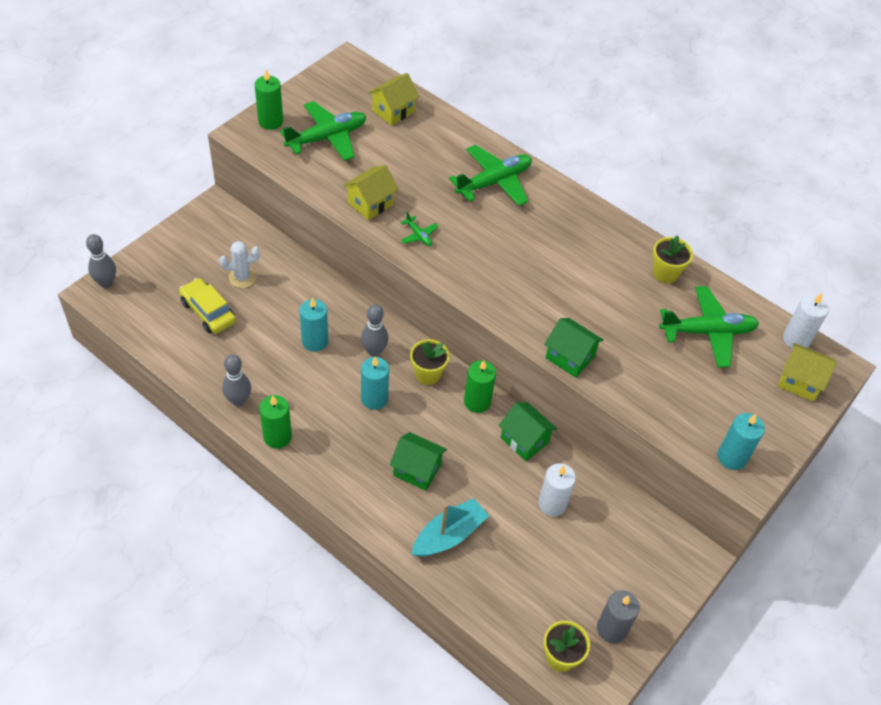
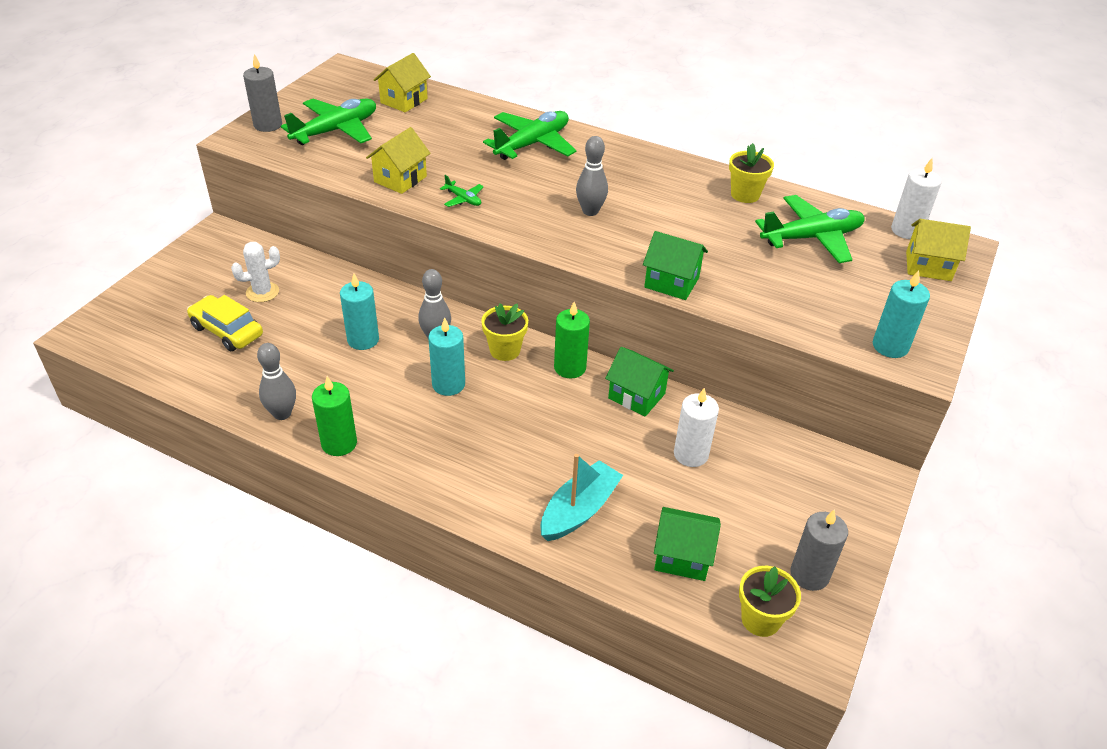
camera: 10 degrees left, 10 degrees down
grey bowling pin [86,234,116,288] -> grey bowling pin moved to [576,136,608,216]
green candle [255,70,283,130] -> grey candle [243,54,282,132]
green house [390,432,447,491] -> green house moved to [654,507,721,581]

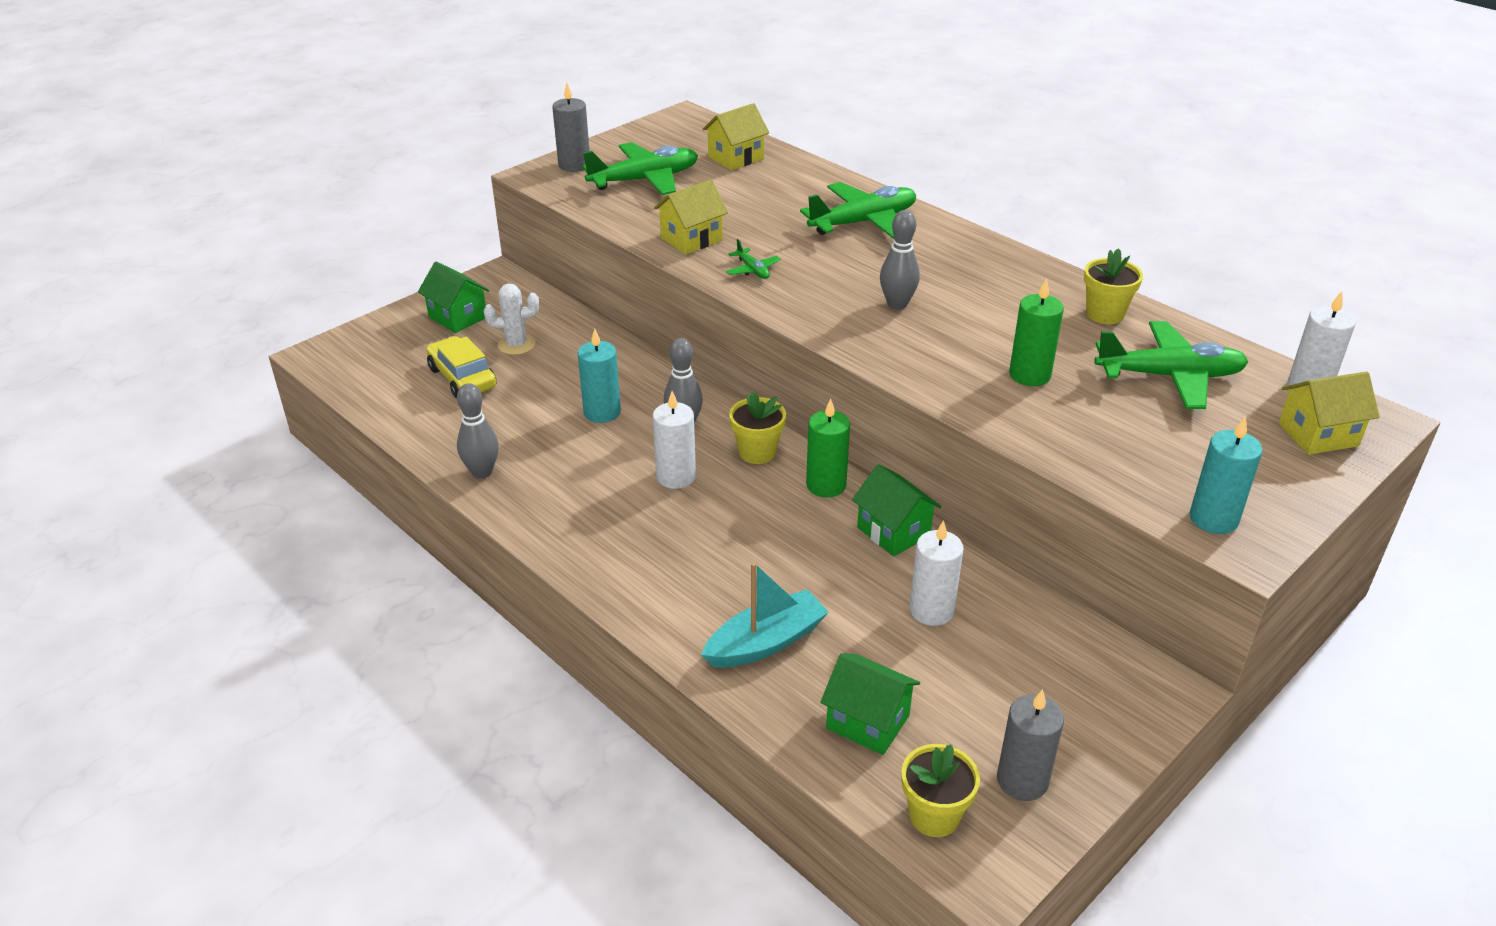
camera: 20 degrees right, 5 degrees down
green candle [312,376,357,456] -> green candle moved to [1009,278,1064,386]
turquoise candle [428,317,465,396] -> white candle [653,391,696,489]
green house [643,231,708,300] -> green house moved to [418,261,490,333]
yellow house [906,219,971,281] -> yellow house turned 45 degrees counterclockwise [1279,371,1380,455]

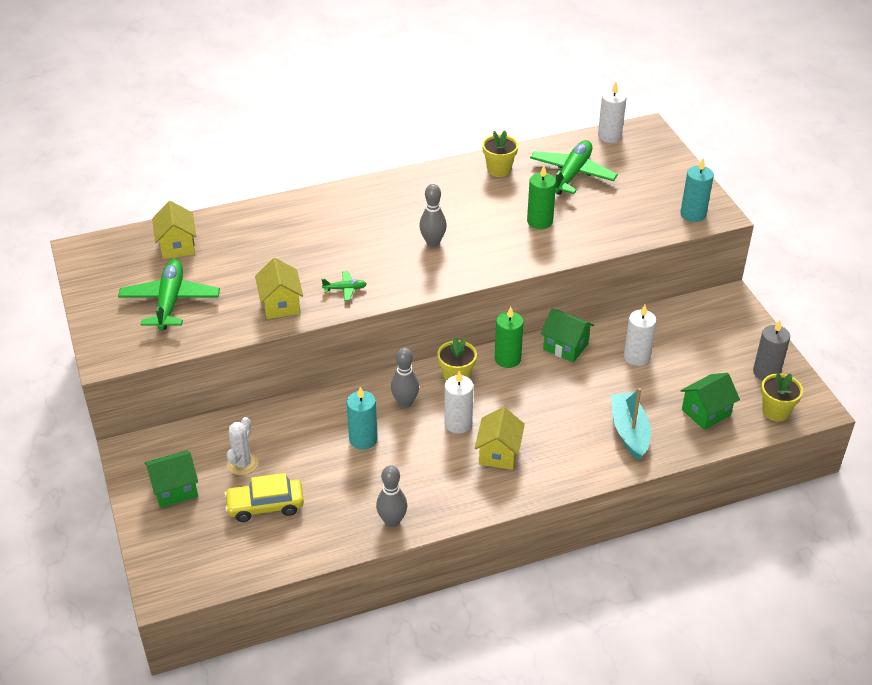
camera: 65 degrees left, 5 degrees up
grey candle [552,83,590,172] -> none
green plane [800,182,916,239] -> none
green house [852,464,941,556] -> green house turned 45 degrees clockwise [541,308,594,362]
yellow house [1279,371,1380,455] -> yellow house moved to [475,407,525,470]

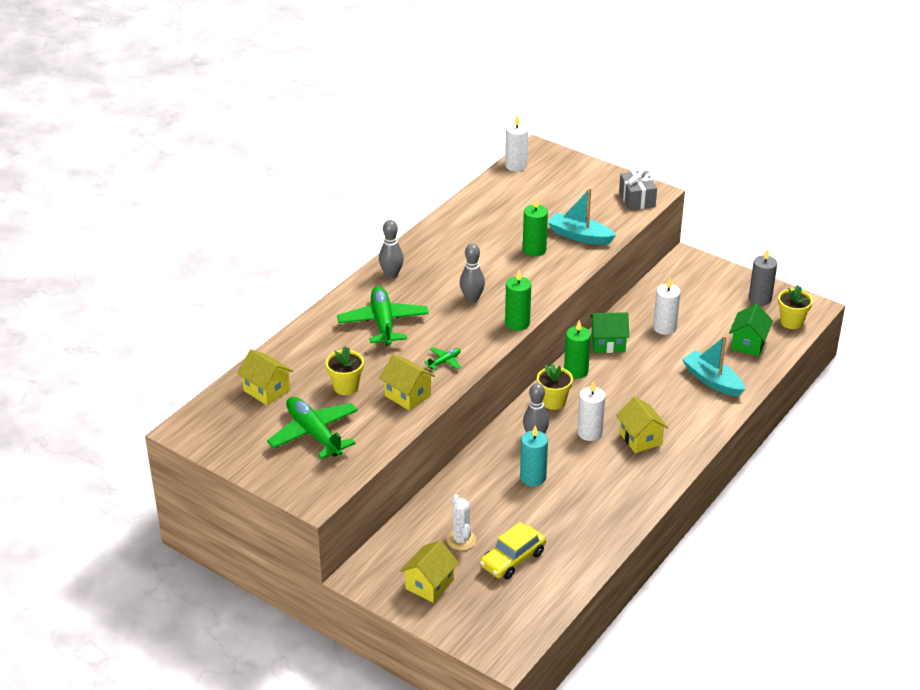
camera: 35 degrees left, 5 degrees down
green house [145,450,198,508] -> yellow house [400,540,459,603]
grey bowling pin [376,465,407,527] -> grey bowling pin moved to [379,220,404,279]
yellow flower pot [482,131,518,177] -> yellow flower pot moved to [326,346,364,395]
green plane [530,140,618,195] -> green plane moved to [337,286,428,346]
turquoise candle [681,159,714,222] -> grey gift [619,169,657,210]
none -> green candle [505,270,531,331]
none -> turquoise boat [548,188,616,245]

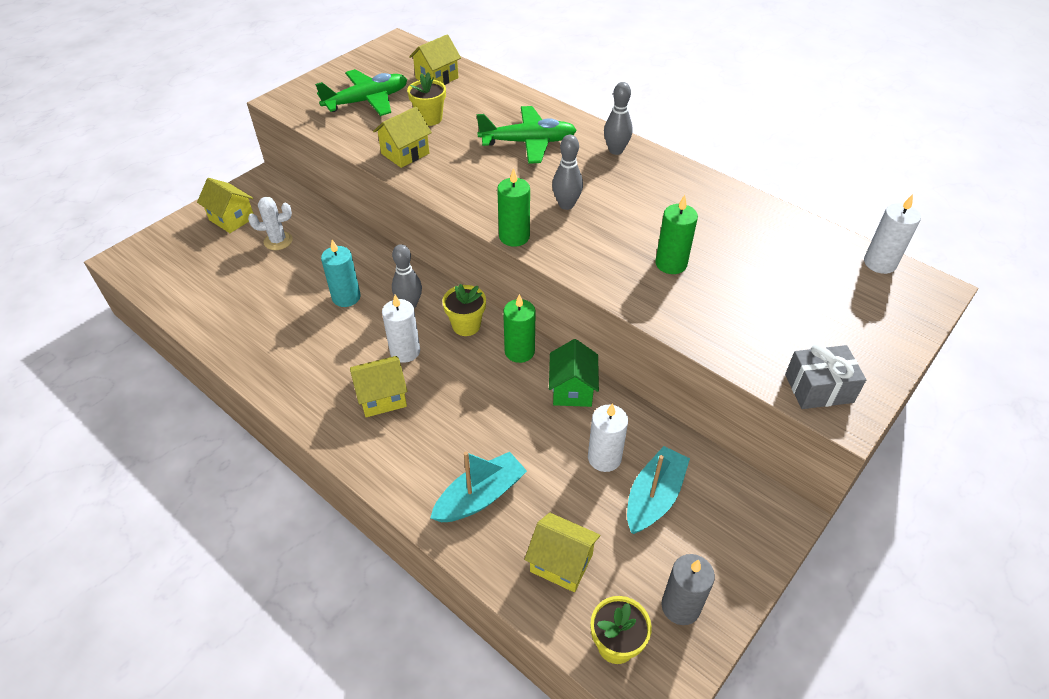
camera: 95 degrees right, 10 degrees up
green plane [424,347,461,370] -> none
yellow car [480,522,546,579] -> none
turquoise boat [548,188,616,245] -> turquoise boat moved to [627,446,690,534]
green house [729,304,773,356] -> yellow house [524,513,600,592]

